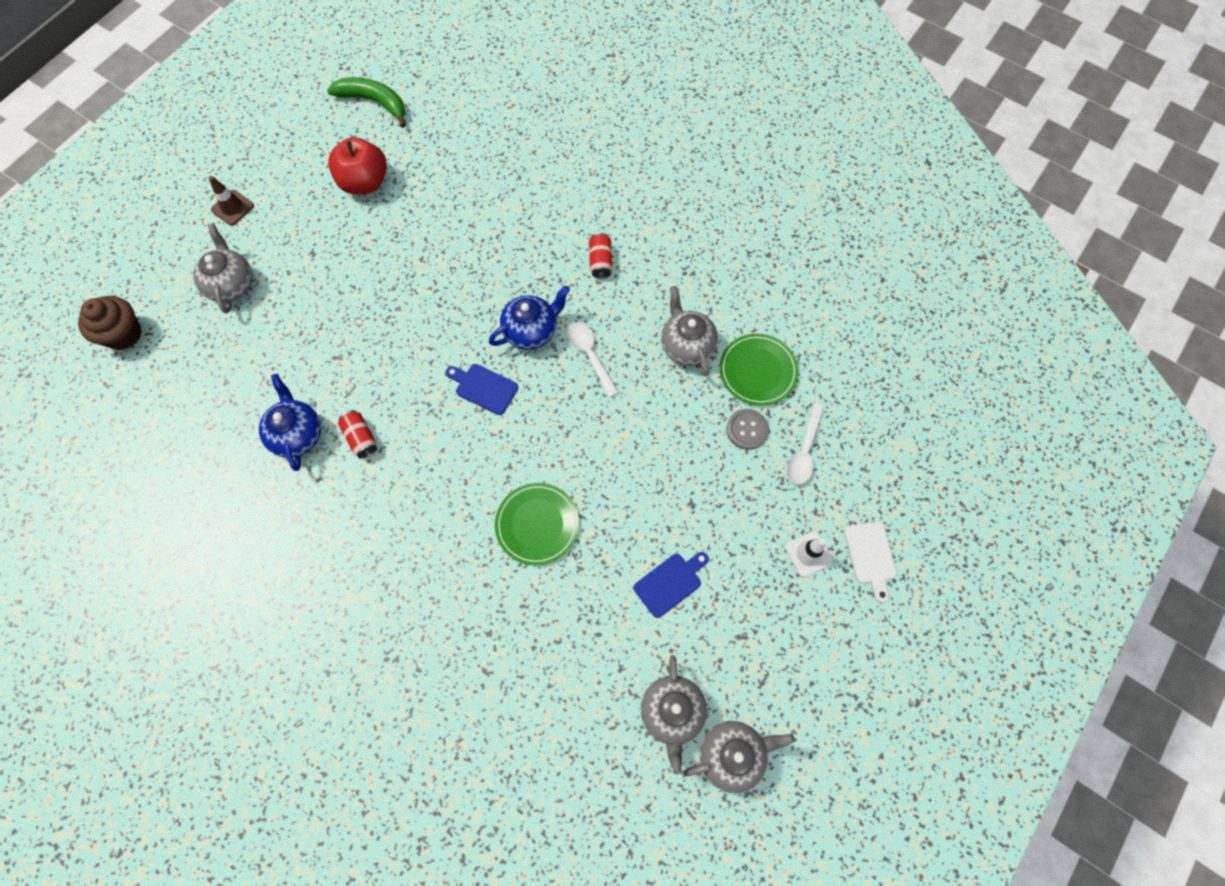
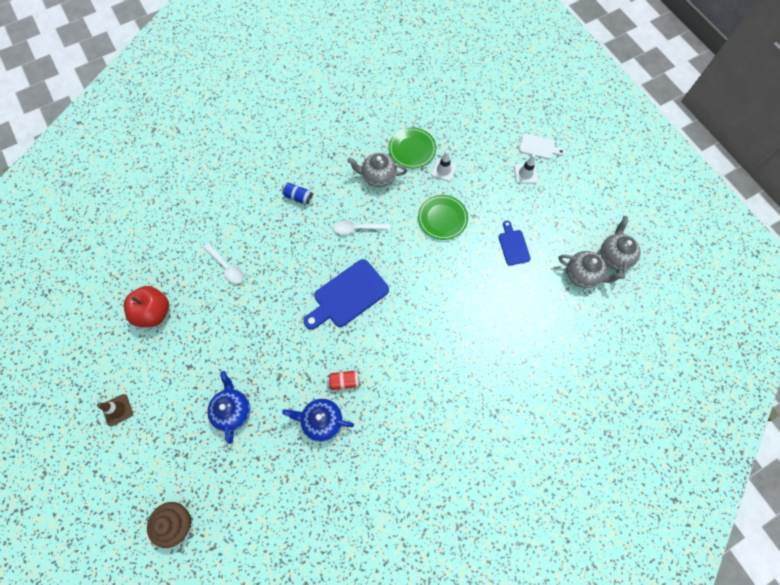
camera: 65 degrees left, 0 degrees up
grey teapot [193,223,253,313] -> none
green banana [327,78,406,128] -> none
blue cutting board [446,364,518,415] -> blue cutting board [304,259,389,330], size x1.81
blue teapot [489,286,570,350] -> blue teapot moved to [207,371,250,444]
green plate [495,483,579,565] -> green plate moved to [418,195,468,240]
red can [589,233,612,279] -> blue can [282,183,313,204]
grey button [726,409,769,450] -> white traffic cone [431,151,457,182]
white spoon [787,403,824,485] -> white spoon moved to [203,243,244,284]

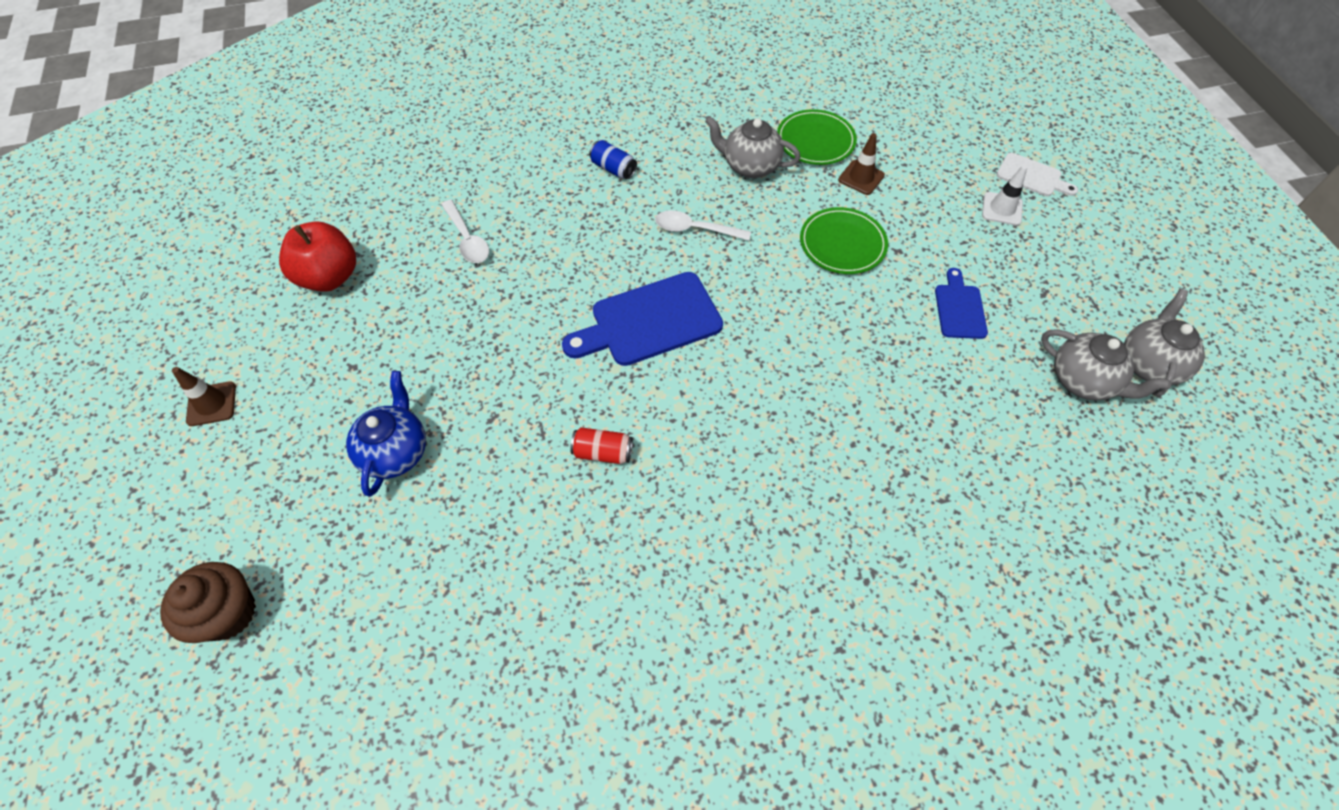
camera: 15 degrees right, 10 degrees down
blue teapot [282,399,354,442] -> none
white traffic cone [431,151,457,182] -> brown traffic cone [838,133,885,195]

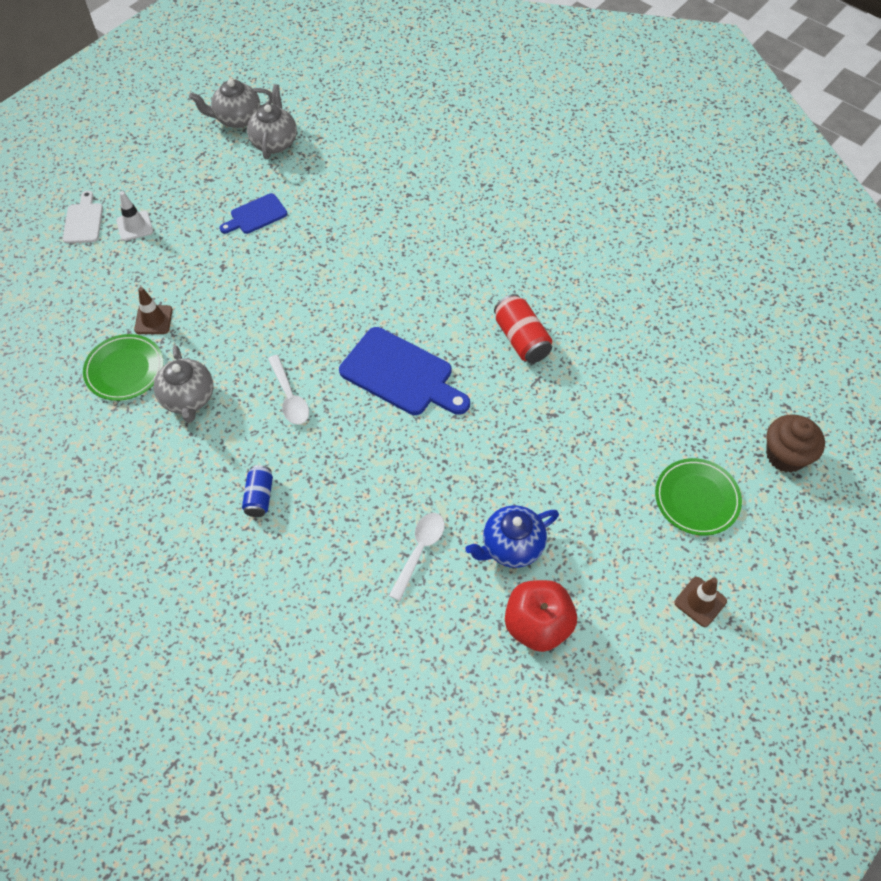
camera: 125 degrees left, 0 degrees up
blue teapot [346,371,426,497] -> blue teapot moved to [465,505,559,568]
red can [570,427,633,464] -> red can [494,294,552,363], size x1.53
green plate [800,207,888,274] -> green plate moved to [655,458,742,536]

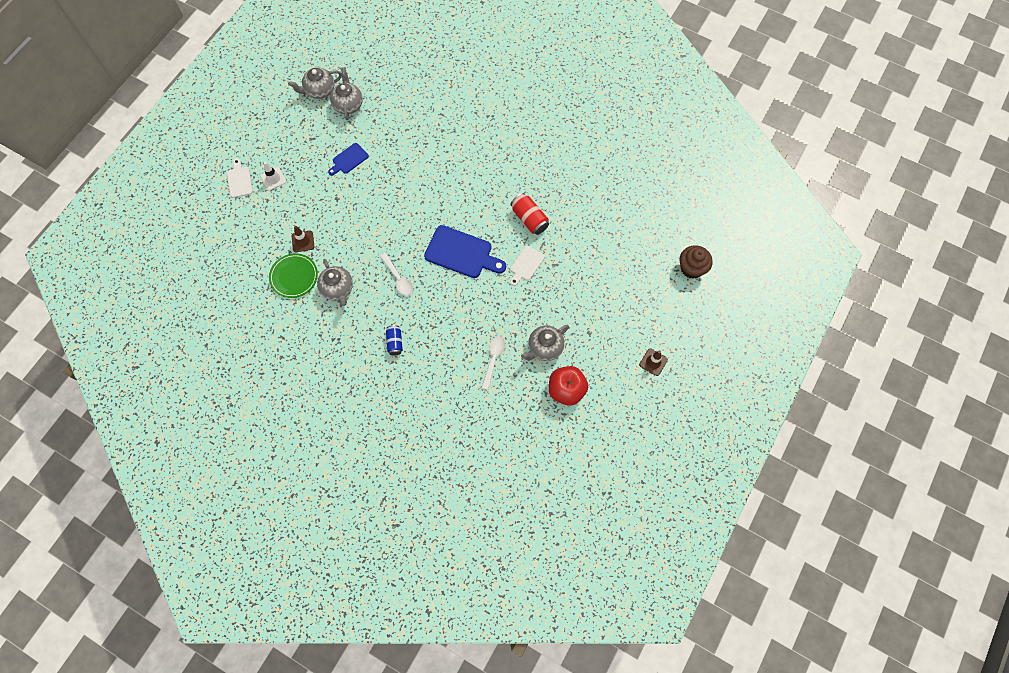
camera: 10 degrees left, 10 degrees up
blue teapot [465,505,559,568] -> grey teapot [521,325,569,361]
green plate [655,458,742,536] -> none
none -> white cutting board [510,246,545,286]

